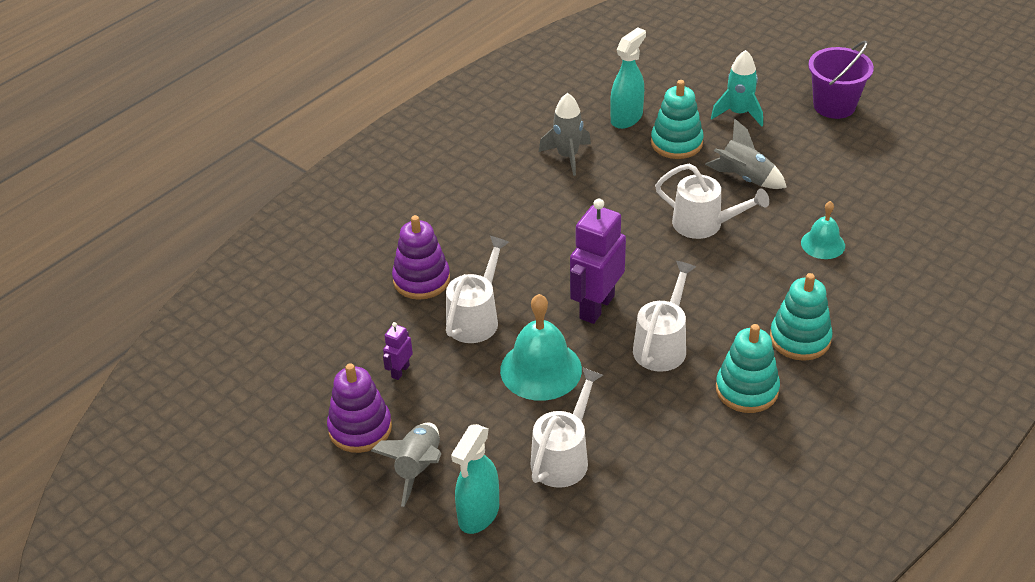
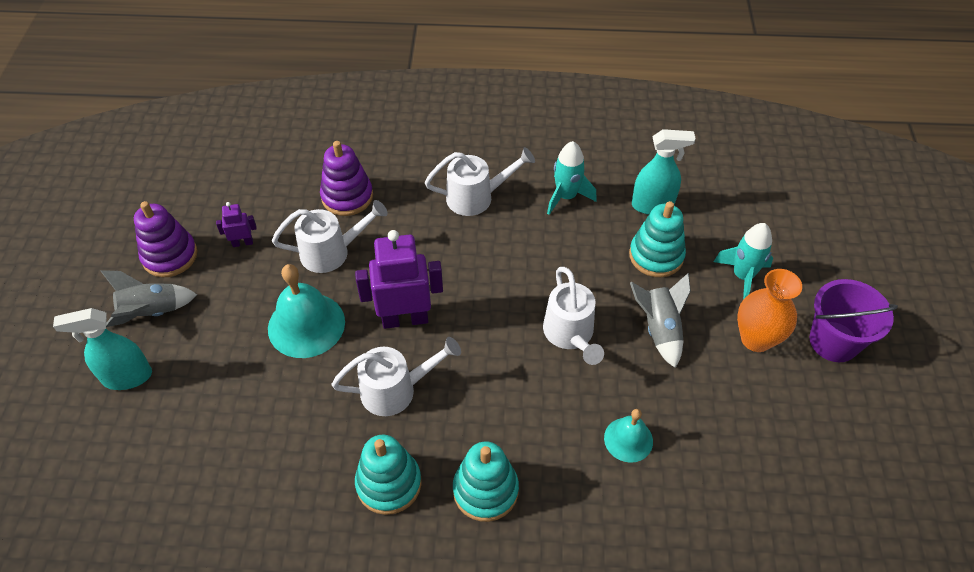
camera: 50 degrees right, 10 degrees up
white watering can [531,367,603,488] -> white watering can moved to [425,147,535,216]
grey rocket [539,93,591,176] -> turquoise rocket [547,141,597,215]
none -> orange vase [737,269,802,352]

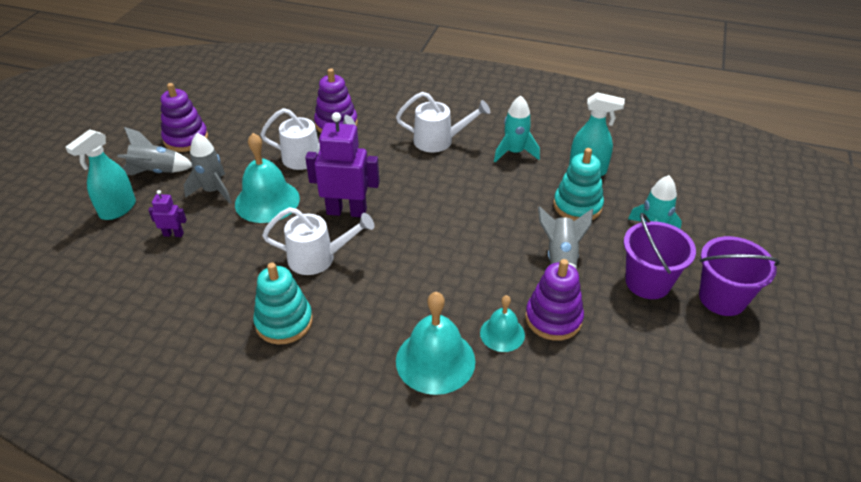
camera: 15 degrees right, 10 degrees down
turquoise spray bottle [53,308,152,390] -> turquoise spray bottle turned 60 degrees counterclockwise [66,129,136,220]
purple robot [216,202,257,247] -> purple robot moved to [148,190,187,237]
turquoise stacking toy [453,441,519,522] -> none
white watering can [543,267,604,365] -> none
orange vase [737,269,802,352] -> purple bucket [624,213,696,299]
none -> grey rocket [184,133,232,204]
none -> turquoise bell [396,292,476,395]
none -> purple stacking toy [525,259,584,341]

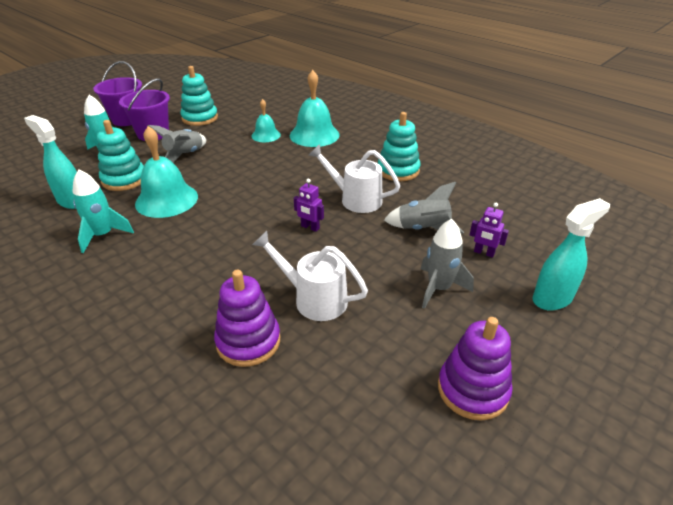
camera: 155 degrees left, 5 degrees down
grey rocket [117,127,192,175] -> grey rocket moved to [384,182,464,234]
turquoise bell [235,133,300,223] -> turquoise bell moved to [135,126,198,218]
purple robot [305,112,380,217] -> purple robot [294,179,324,232], size x0.47
white watering can [396,92,490,152] -> none
purple stacking toy [525,259,584,341] -> none
none -> turquoise stacking toy [181,66,218,126]

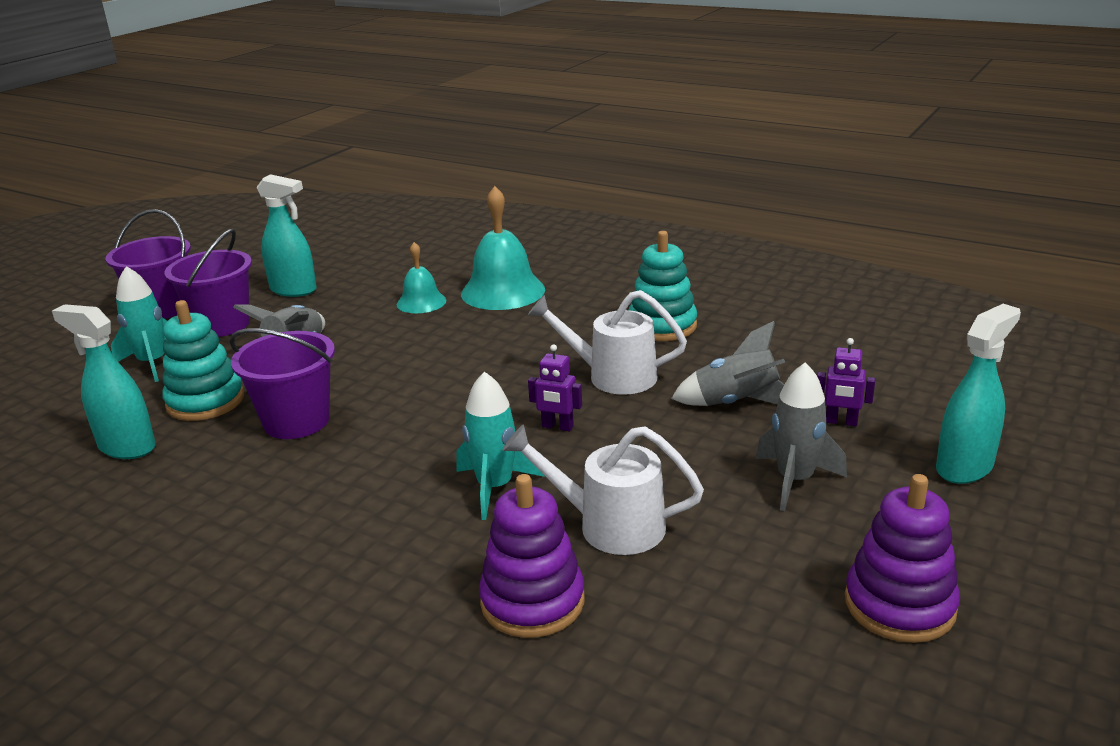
camera: 10 degrees left, 10 degrees down
turquoise rocket [73,170,134,253] -> turquoise rocket moved to [456,372,545,520]
turquoise bell [135,126,198,218] -> purple bucket [229,328,335,439]
turquoise stacking toy [181,66,218,126] -> turquoise spray bottle [256,174,317,297]

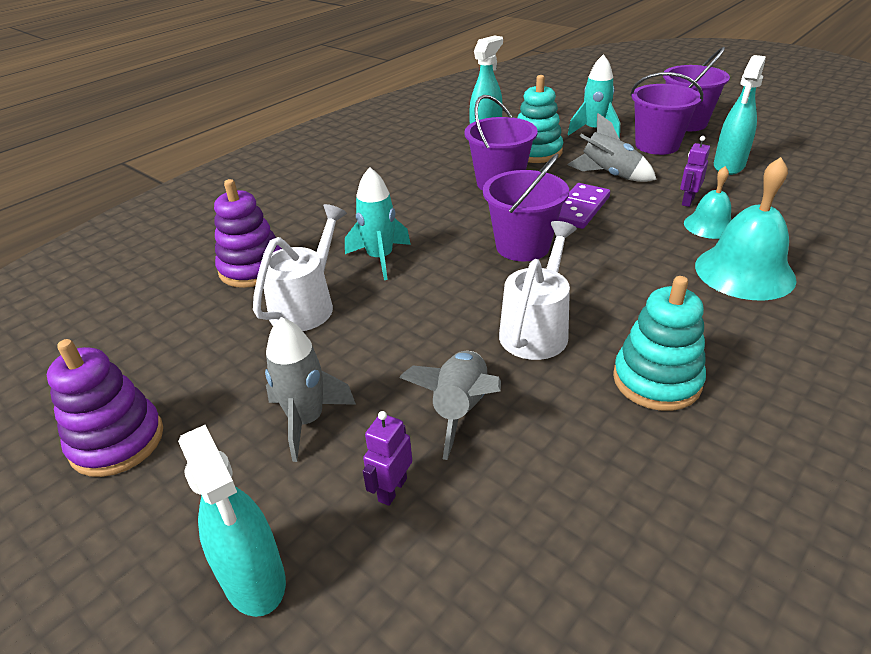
camera: 100 degrees right, 10 degrees up
purple robot [528,344,582,431] -> purple robot moved to [680,136,710,207]
none -> purple bucket [483,154,569,262]
none -> purple domino [558,183,610,229]

